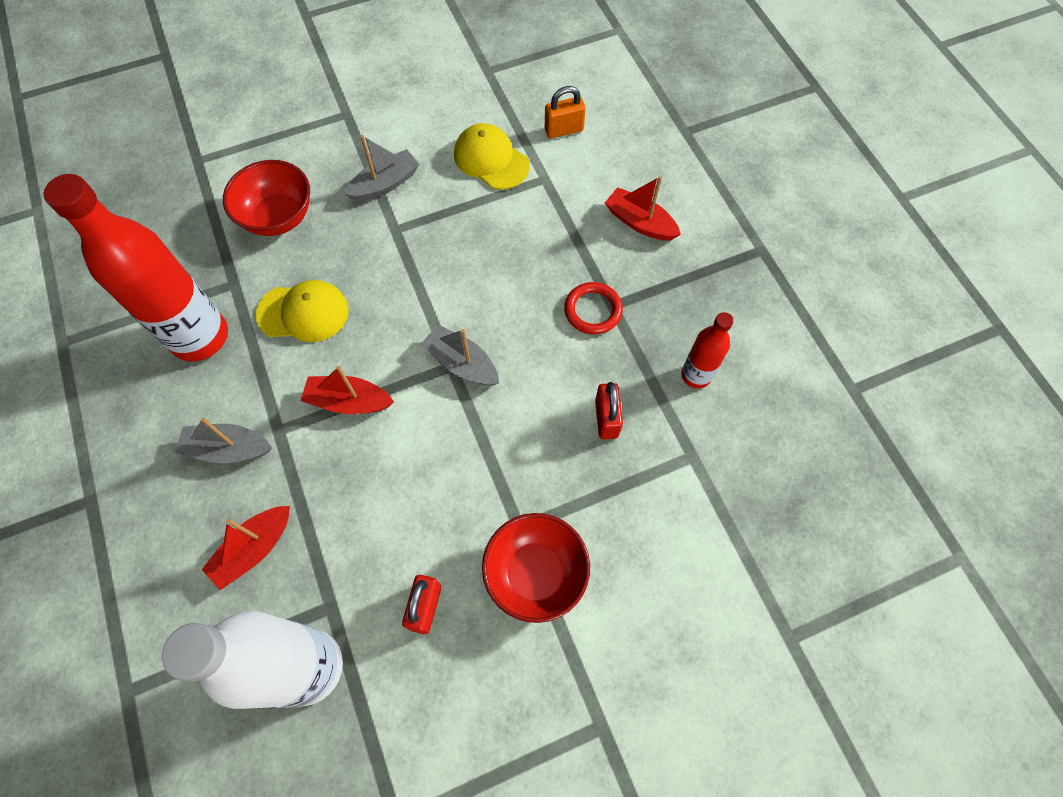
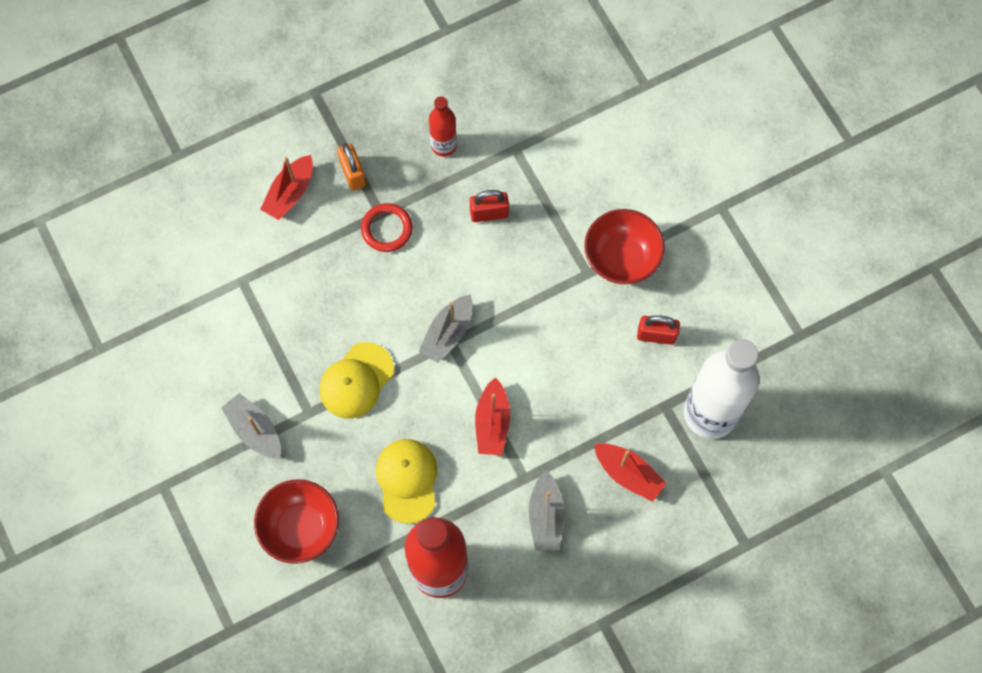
camera: 95 degrees left, 5 degrees up
yellow cap [454,123,530,190] -> yellow cap moved to [319,342,394,418]
orange padlock [545,86,586,139] -> orange padlock moved to [337,143,366,191]

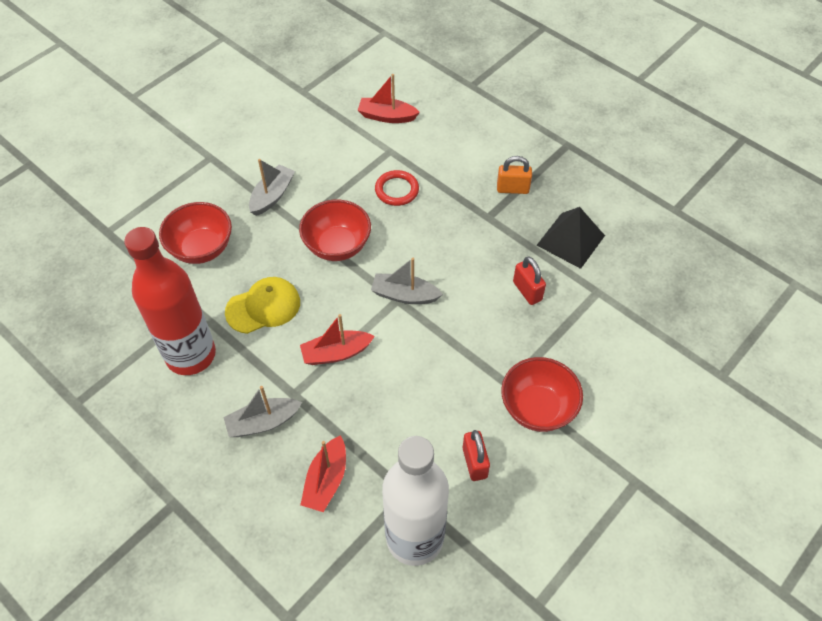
camera: 70 degrees right, 15 degrees down
red boat [260,155,313,220] -> red boat moved to [358,74,420,123]
yellow cap [319,342,394,418] -> red bowl [299,200,371,261]
orange padlock [337,143,366,191] -> orange padlock turned 45 degrees clockwise [497,156,532,194]
red ring [361,203,413,252] -> red ring moved to [375,170,419,206]
red bottle [429,96,457,157] -> black pyramid [537,207,605,269]

